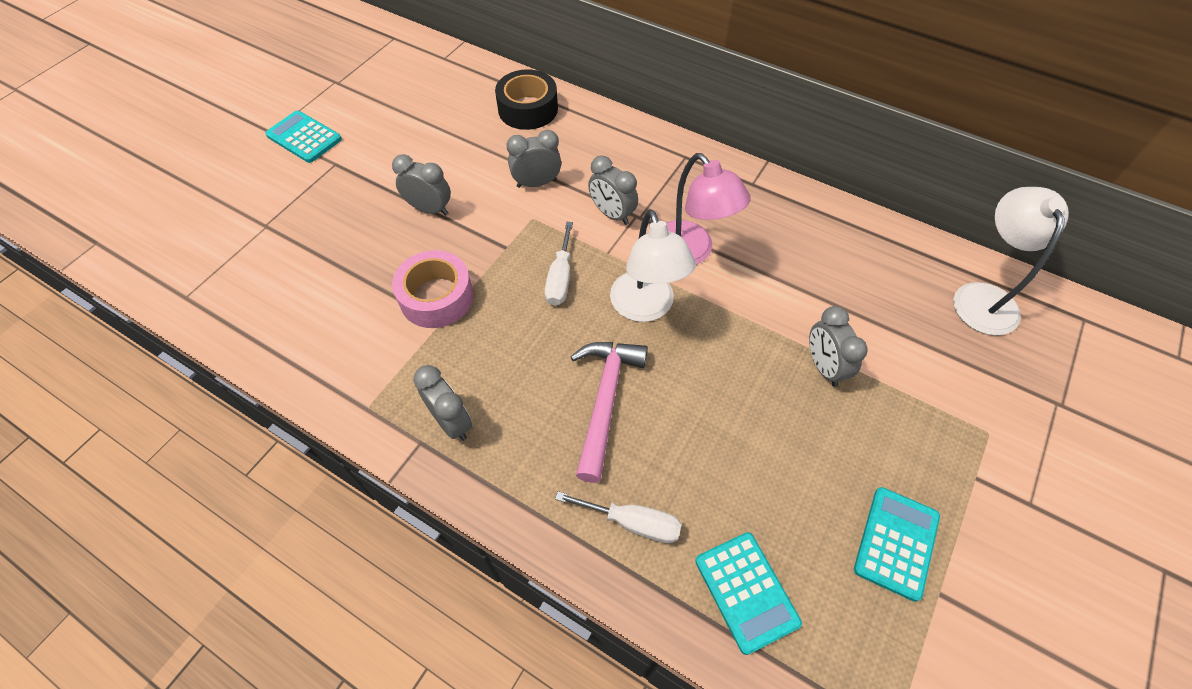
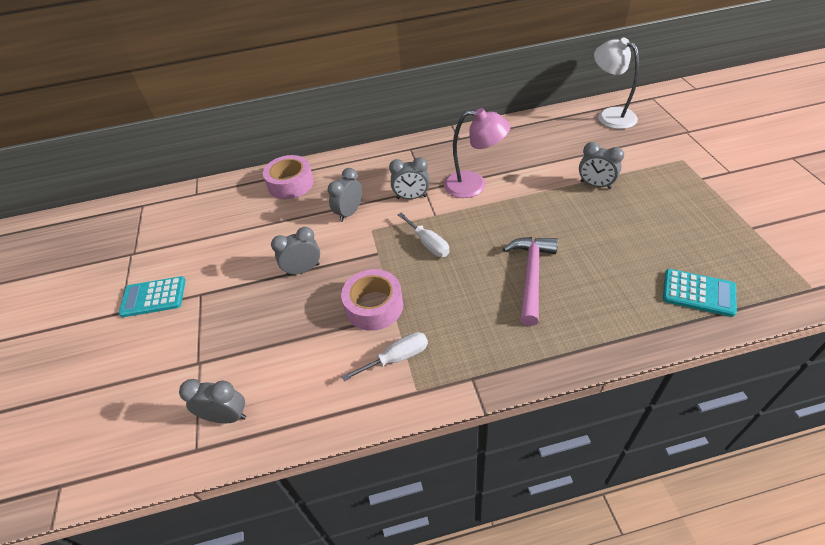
camera: 40 degrees left, 10 degrees down
grey clock [413,365,472,441] -> grey clock moved to [179,379,246,423]
black tape [495,69,558,130] -> pink tape [263,155,314,199]
white screwdriver [555,491,682,543] -> white screwdriver moved to [342,332,428,381]
pink hammer [570,342,648,483] -> pink hammer turned 45 degrees clockwise [503,237,558,326]
white lamp [610,209,696,322] -> none
turquoise calculator [854,487,940,602] -> none

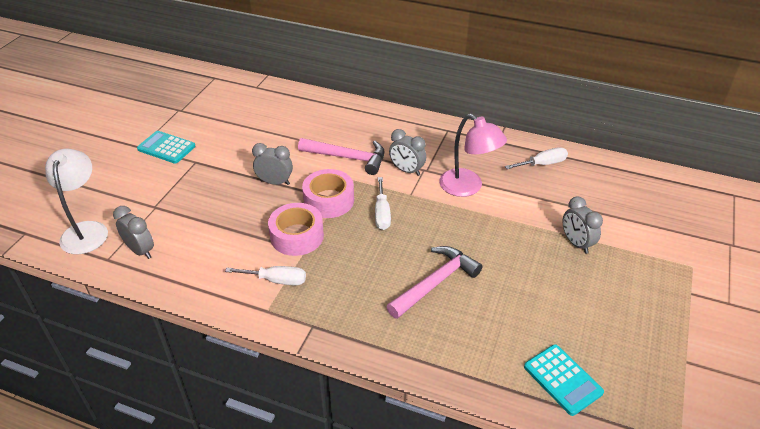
camera: 30 degrees right, 5 degrees down
pink tape [263,155,314,199] -> pink tape moved to [302,169,354,218]
grey clock [328,168,362,222] -> pink hammer [298,138,385,175]
white lamp [594,38,639,129] -> white lamp moved to [45,149,108,254]
none -> white screwdriver [505,147,568,169]

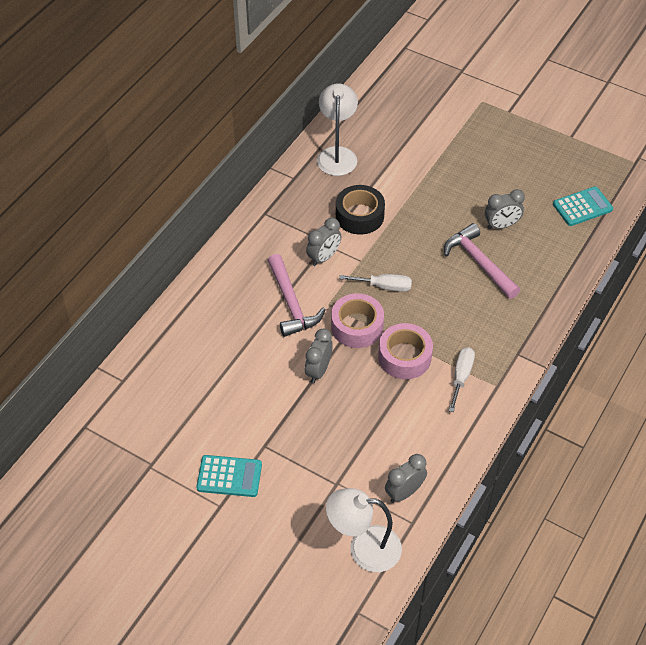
camera: 80 degrees left, 10 degrees up
turquoise calculator [137,131,195,164] -> turquoise calculator turned 120 degrees counterclockwise [196,455,262,497]
pink hammer [298,138,385,175] -> pink hammer turned 135 degrees clockwise [268,254,326,337]
pink lamp [439,114,507,197] -> black tape [336,185,385,235]
white screwdriver [505,147,568,169] -> white lamp [317,83,358,176]
grey clock [563,196,603,254] -> grey clock moved to [485,189,525,229]

